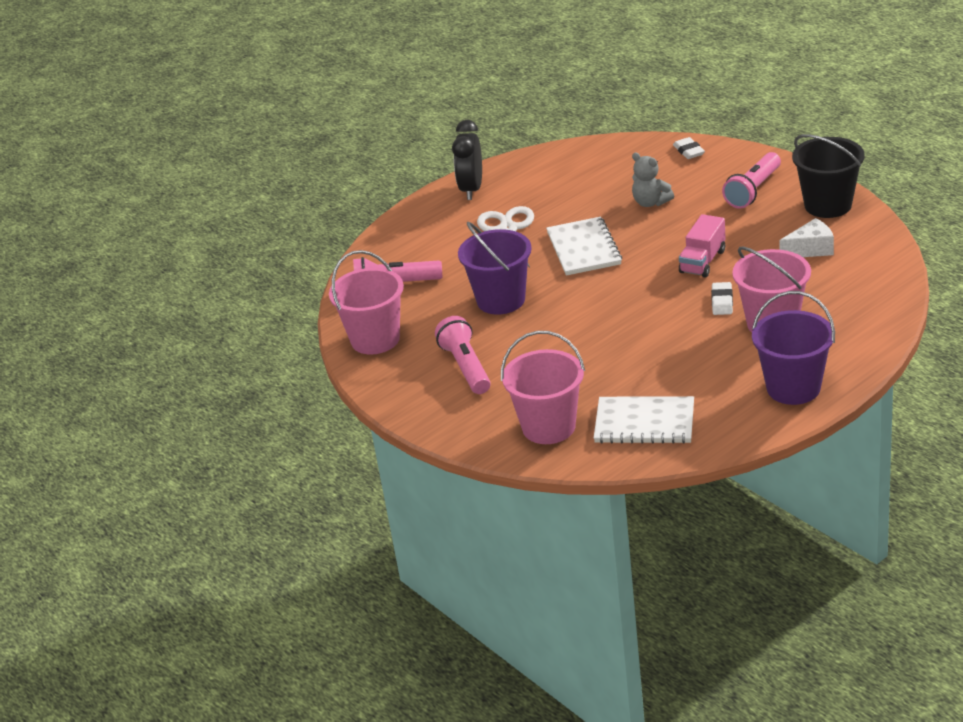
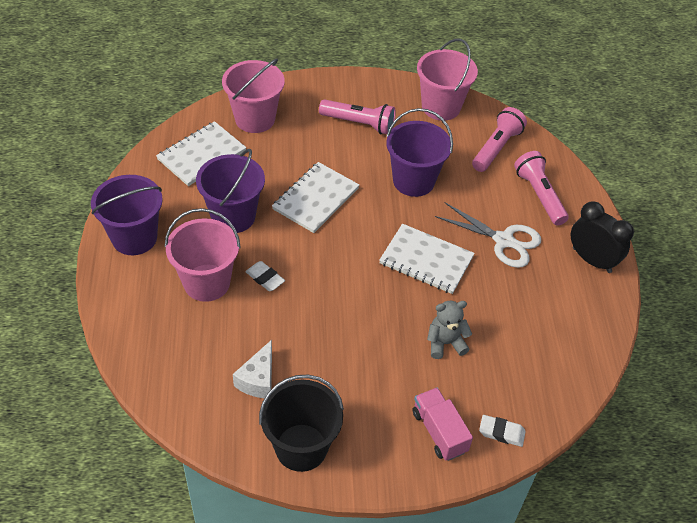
camera: 120 degrees right, 15 degrees up
pink truck [679,214,726,277] -> pink truck moved to [413,388,473,461]
pink flashlight [722,152,781,209] -> pink flashlight moved to [514,151,569,226]
none -> purple bucket [196,149,265,233]
none -> white notebook [272,162,359,233]

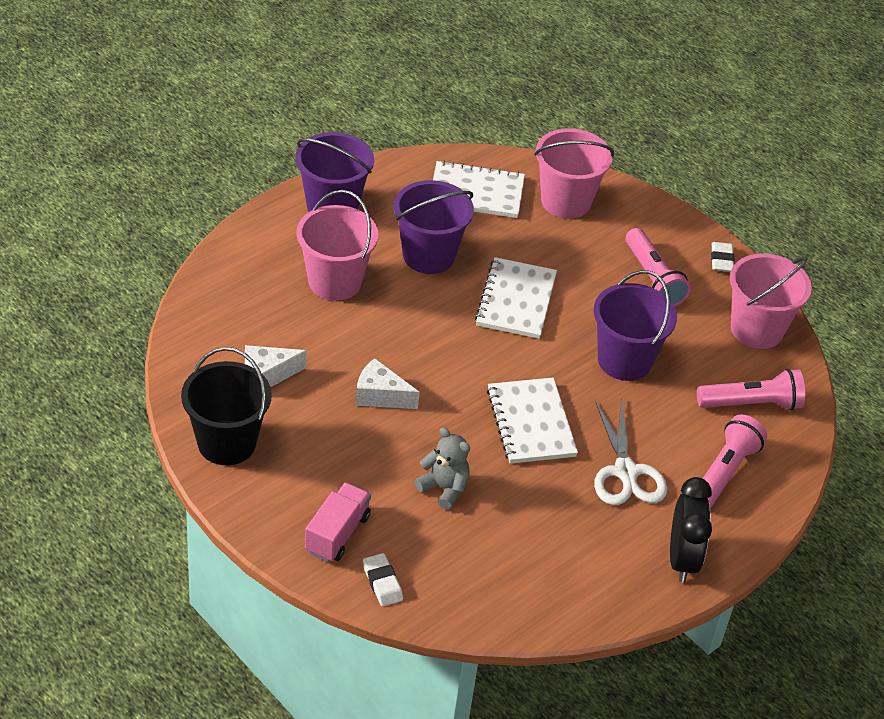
camera: 50 degrees right, 5 degrees down
white eraser [245,261,285,291] -> white eraser moved to [711,242,734,272]
white notebook [272,162,359,233] -> white notebook turned 75 degrees counterclockwise [475,257,557,339]
none -> white cheese [355,358,420,409]

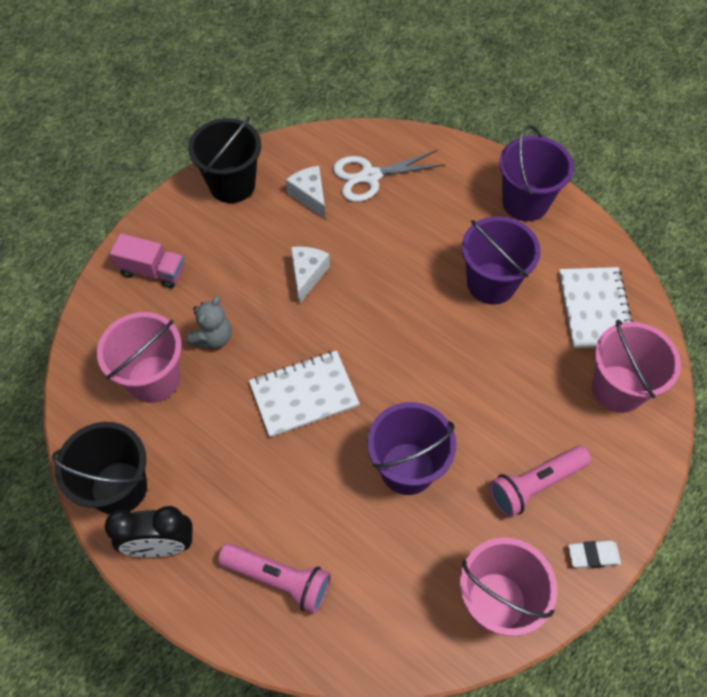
camera: 85 degrees right, 15 degrees up
pink bucket [296,190,378,301] -> pink bucket moved to [97,312,182,403]
white eraser [363,553,403,606] -> none
white notebook [475,257,557,339] -> none
white scissors [594,397,667,505] -> white scissors moved to [333,150,445,202]
pink flashlight [697,369,805,411] -> none
none -> black bucket [52,422,147,514]

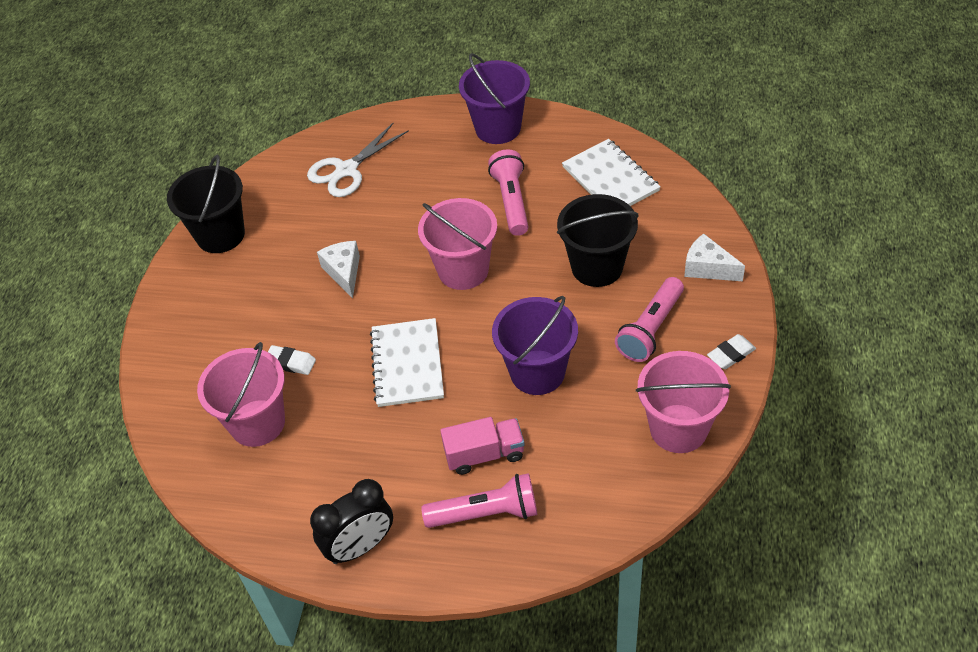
camera: 25 degrees left, 10 degrees down
black bucket [52,422,147,514] -> black bucket moved to [557,194,639,287]
pink truck [110,233,185,288] -> pink truck moved to [440,417,525,475]
grey teddy bear [187,296,232,349] -> white eraser [268,345,316,375]
white notebook [249,350,360,437] -> white notebook turned 45 degrees counterclockwise [370,318,444,407]
white cheese [286,166,326,220] -> white cheese moved to [684,233,745,281]
purple bucket [462,216,541,305] -> pink flashlight [488,149,528,236]
pink bucket [592,320,681,413] -> pink bucket moved to [418,198,497,290]

